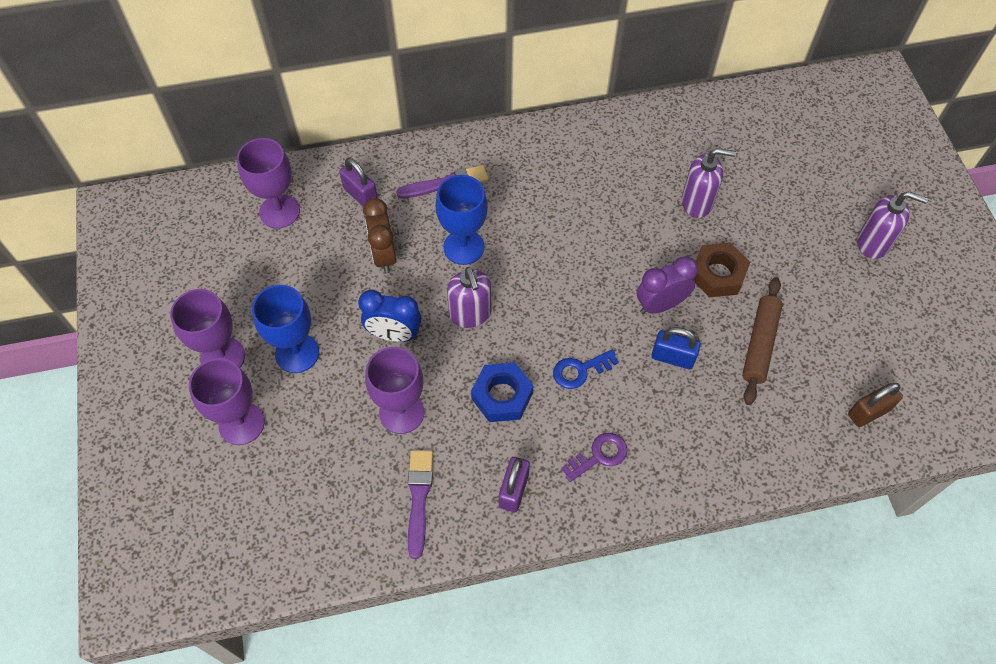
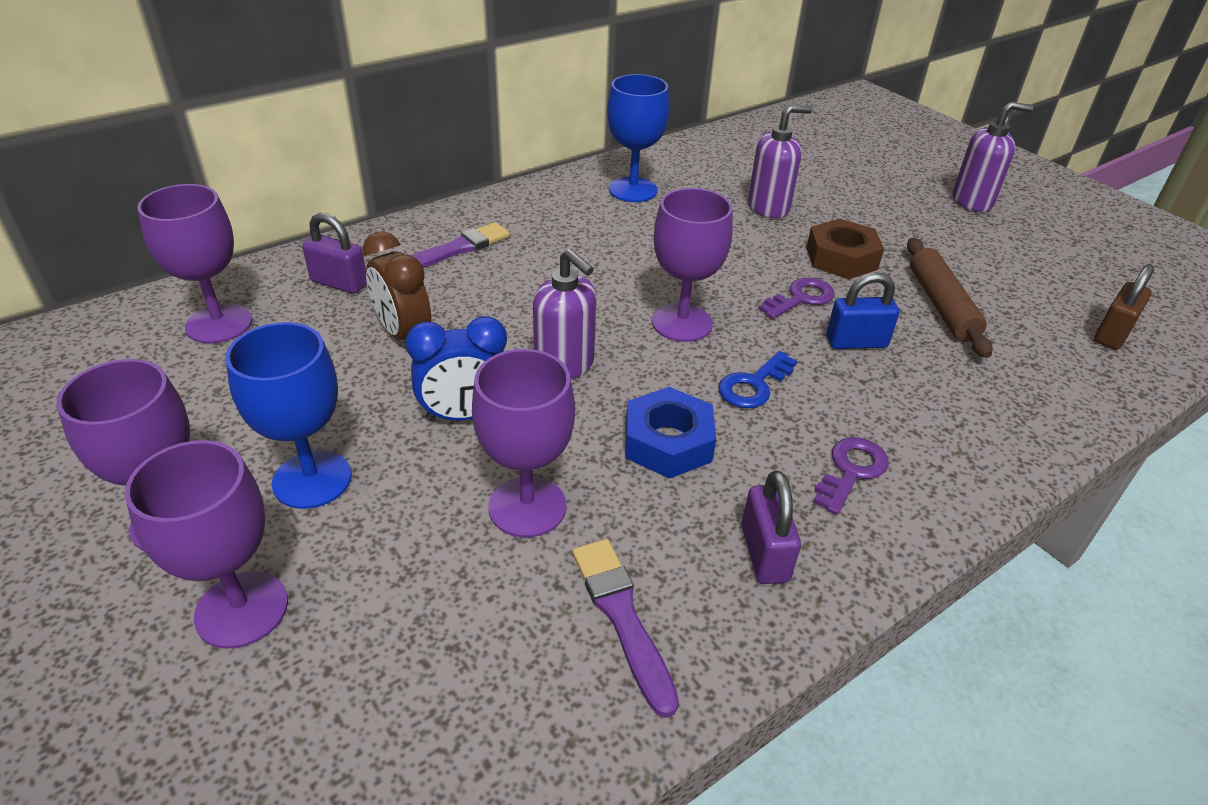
camera: 25 degrees left, 20 degrees down
blue goblet [435,175,488,265] -> blue goblet moved to [607,74,669,202]
purple clock [637,256,698,314] -> purple key [759,278,835,319]
none -> purple goblet [652,188,733,342]

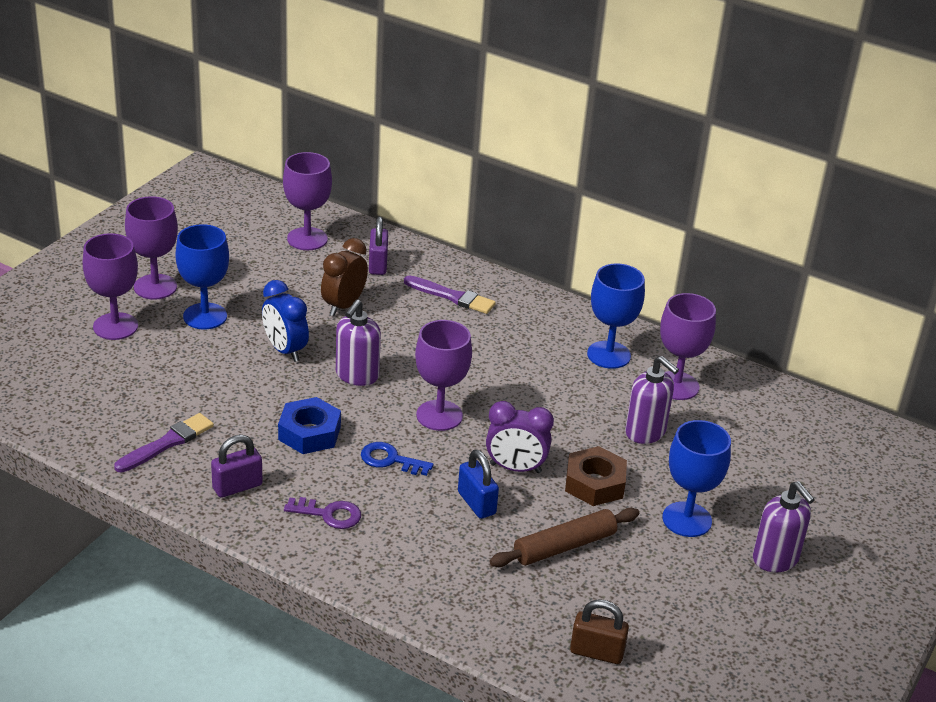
camera: 65 degrees right, 5 degrees down
purple goblet [472,349,575,538] -> purple goblet moved to [660,293,716,400]
purple key [759,278,835,319] -> purple clock [486,401,554,473]
none -> blue goblet [662,420,731,537]

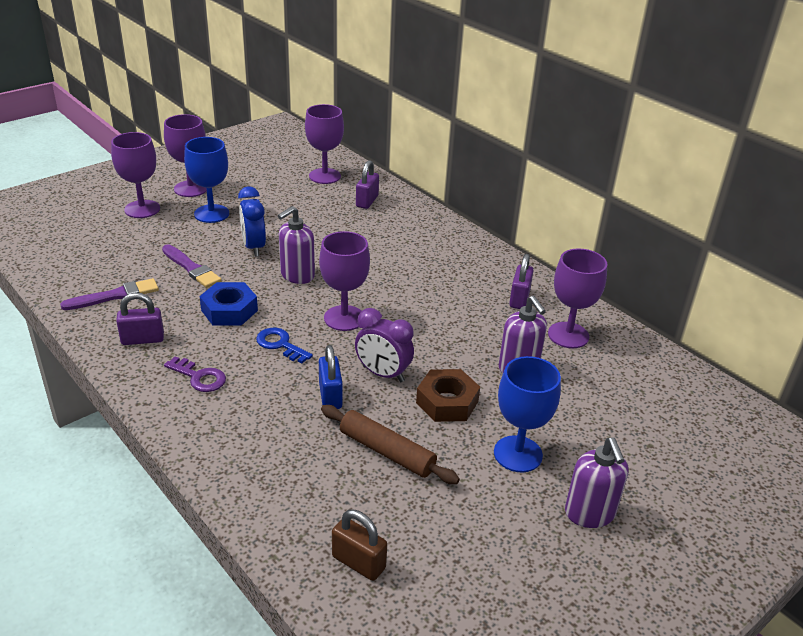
camera: 20 degrees right, 0 degrees up
brown clock [321,238,368,316] -> none
purple brush [404,275,496,314] -> purple brush moved to [162,244,222,288]
brown rolling pin [489,508,639,567] -> brown rolling pin turned 45 degrees clockwise [321,405,460,484]
blue goblet [587,263,645,369] -> purple padlock [509,254,534,309]

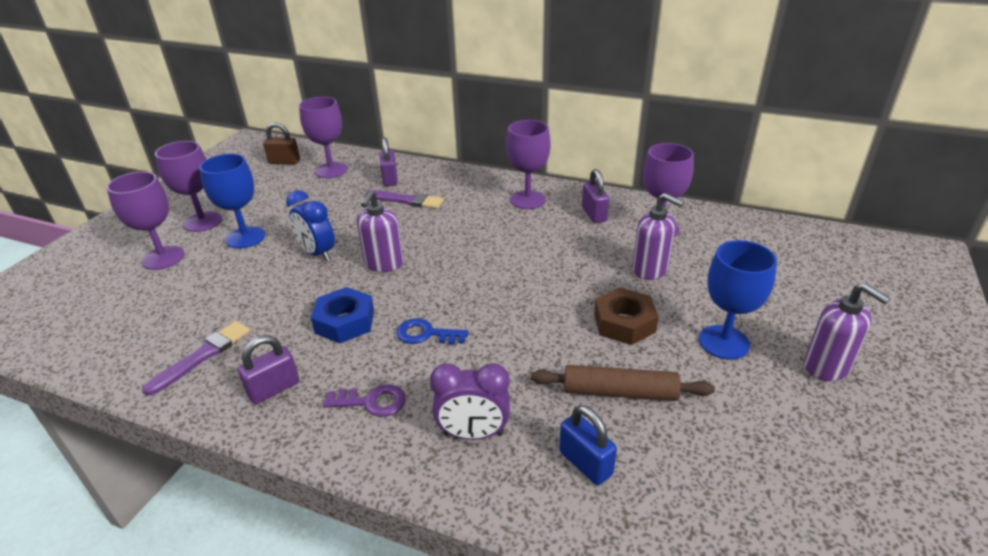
camera: 25 degrees left, 0 degrees up
purple brush [162,244,222,288] -> purple brush moved to [365,190,443,209]
purple goblet [319,231,370,331] -> purple goblet moved to [506,120,551,209]
blue padlock [319,345,343,409] -> blue padlock moved to [559,405,617,485]
brown padlock [332,510,387,581] -> brown padlock moved to [263,122,300,164]
purple clock [355,308,414,382] -> purple clock moved to [430,363,510,440]

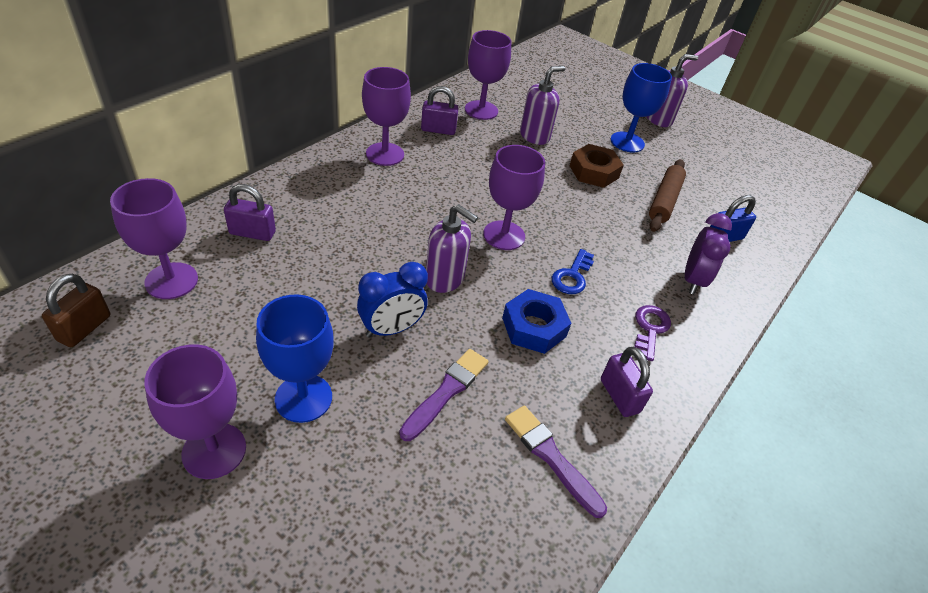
camera: 80 degrees left, 10 degrees up
purple goblet [107,172,184,270] -> purple goblet moved to [483,145,545,250]
purple brush [365,190,443,209] -> purple brush moved to [399,349,488,441]

